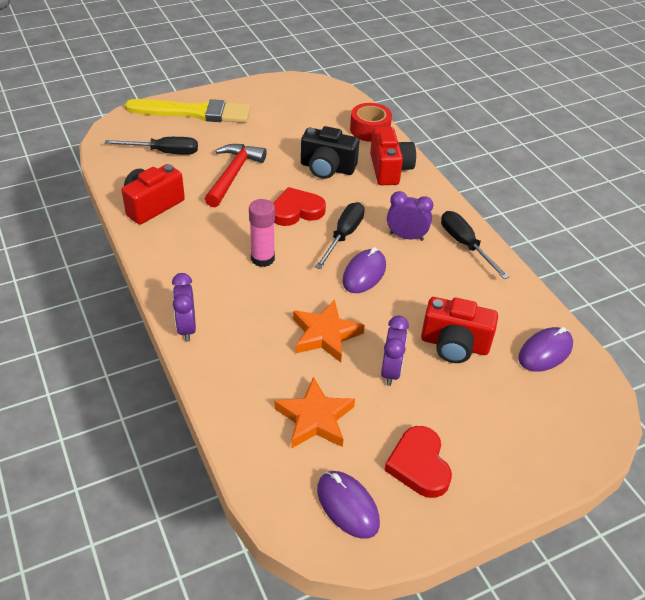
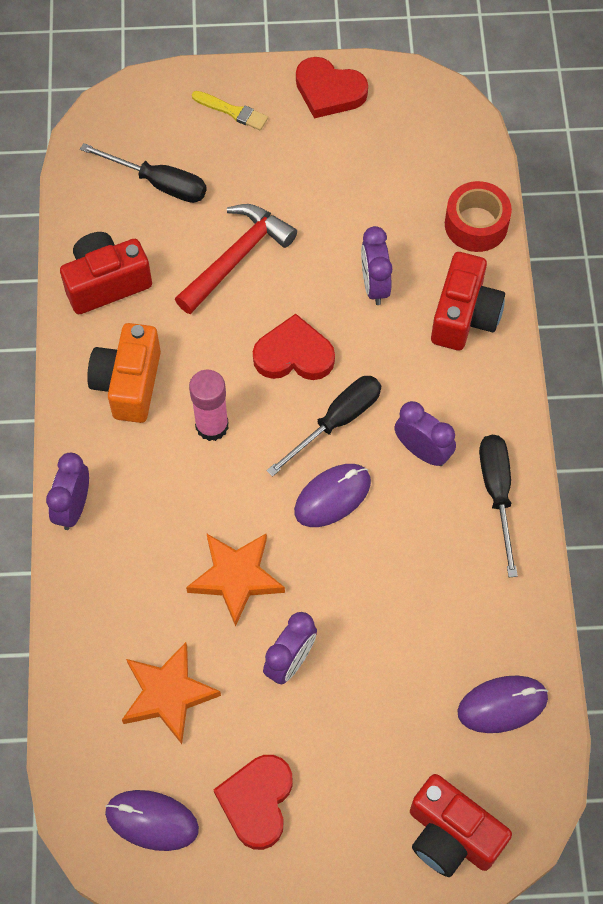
camera: 25 degrees right, 20 degrees up
yellow brush [125,99,251,123] -> yellow brush [192,91,268,130], size x0.43
black camera [301,126,359,179] -> purple clock [361,226,393,305]
purple mouse [317,471,380,539] -> purple mouse turned 60 degrees counterclockwise [105,790,199,851]
red camera [421,297,498,363] -> red camera moved to [410,774,512,877]
none -> orange camera [87,323,161,423]
none -> red heart [296,57,368,118]

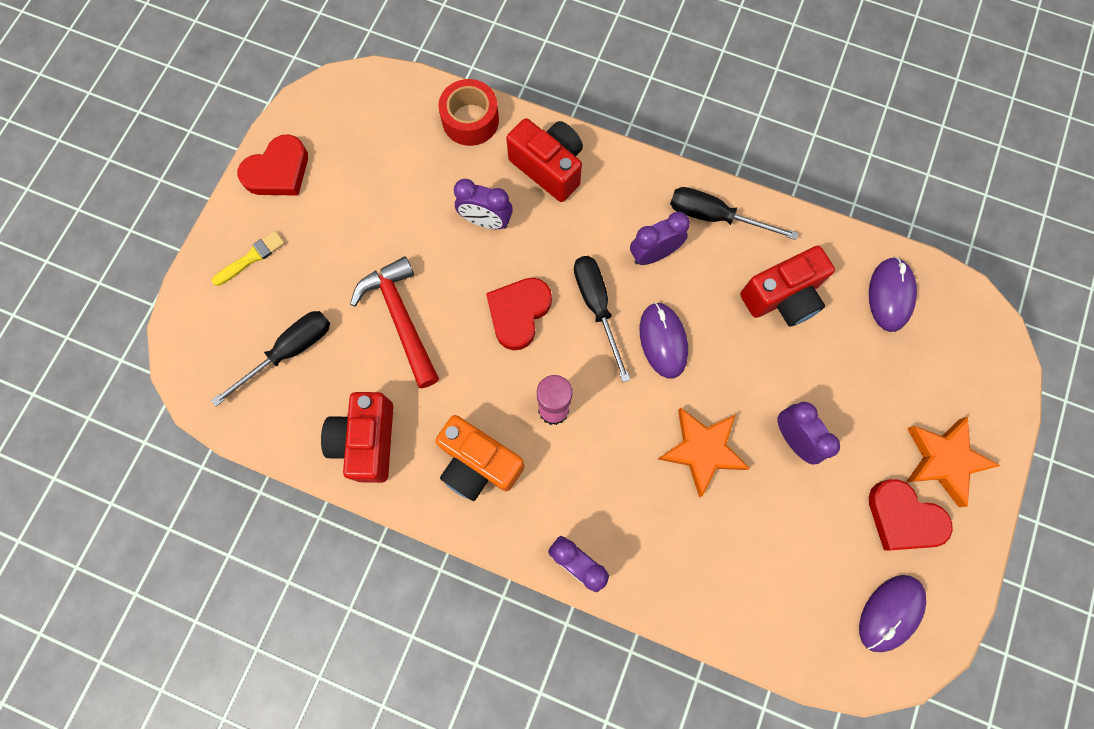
camera: 65 degrees left, 10 degrees up
orange star [122,642,221,744] -> orange star moved to [906,417,1001,507]
red camera [410,774,512,877] -> red camera moved to [740,246,835,327]

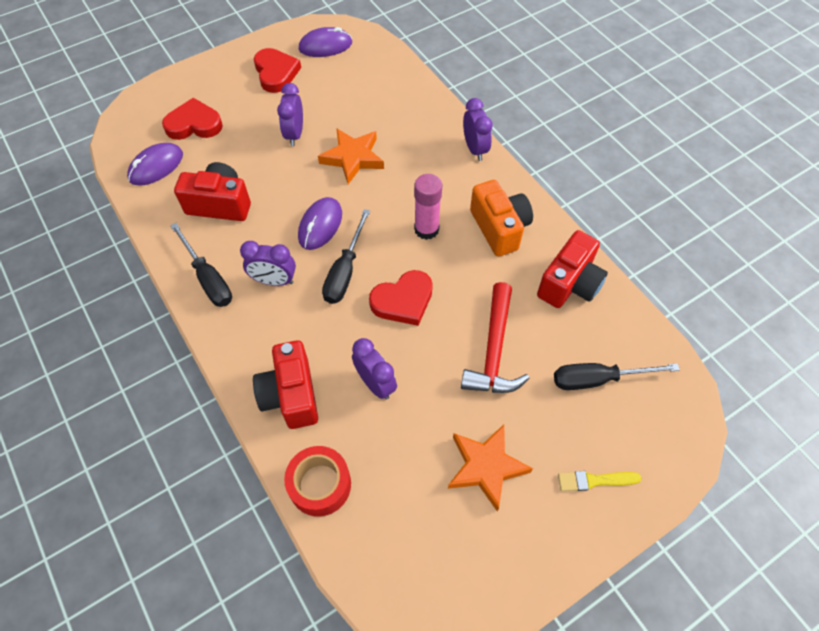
camera: 145 degrees left, 15 degrees down
red heart [237,134,308,196] -> red heart moved to [162,98,223,140]
orange star [906,417,1001,507] -> orange star moved to [448,425,533,511]

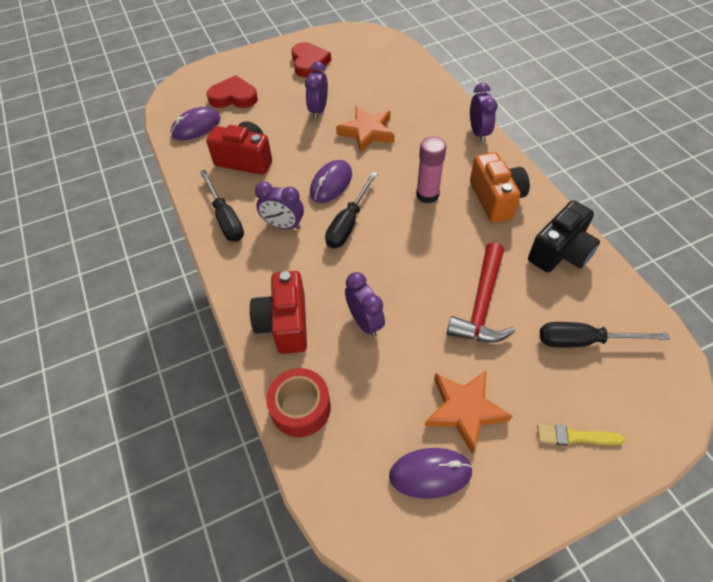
camera: 10 degrees right, 5 degrees down
purple mouse [299,27,352,57] -> purple mouse moved to [389,448,473,499]
red heart [369,270,433,326] -> none
red camera [537,230,608,308] -> black camera [528,200,600,273]

